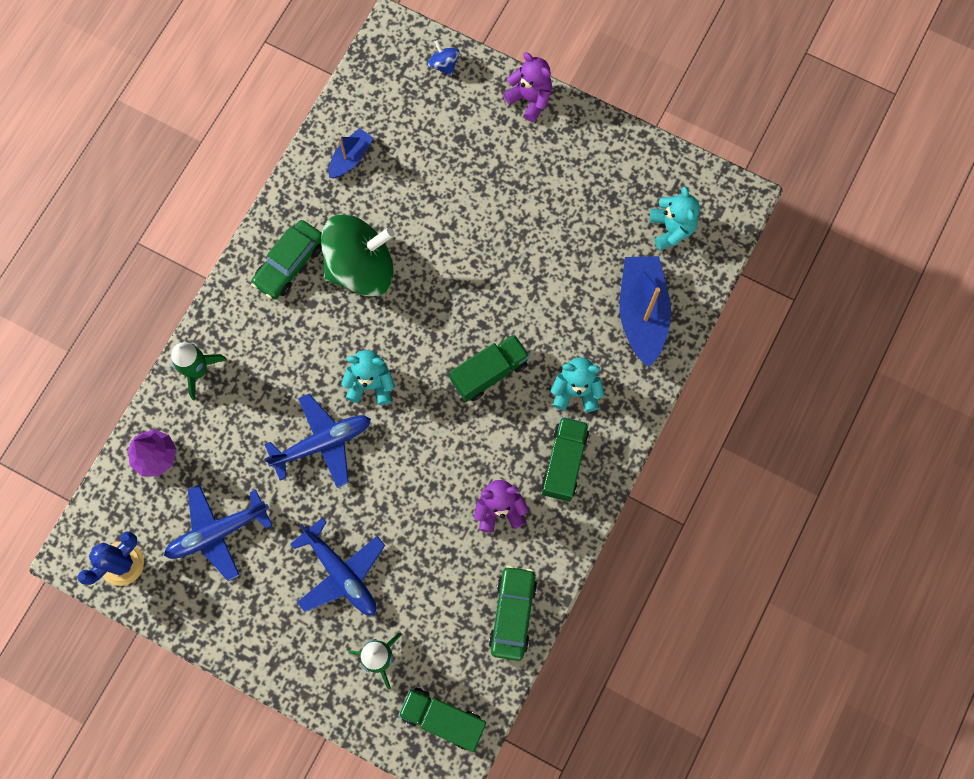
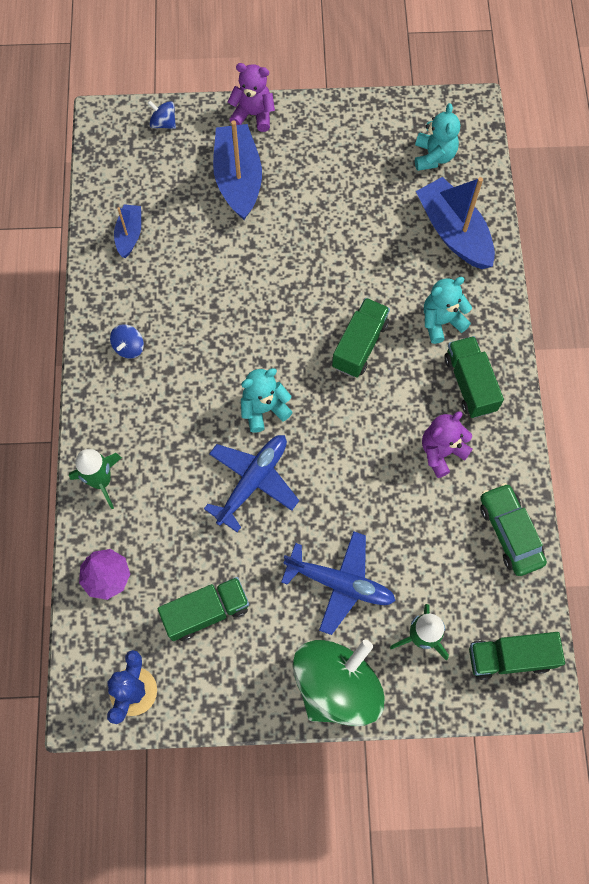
camera: 30 degrees left, 5 degrees down
blue plane [164,484,272,581] -> green truck [157,577,249,641]
green car [251,220,322,299] -> blue spinning top [110,324,144,359]
green spinning top [321,215,395,297] -> green spinning top moved to [293,640,385,726]
turquoise teddy bear [650,186,700,251] -> turquoise teddy bear turned 45 degrees clockwise [415,103,460,171]
none -> blue boat [213,120,262,220]

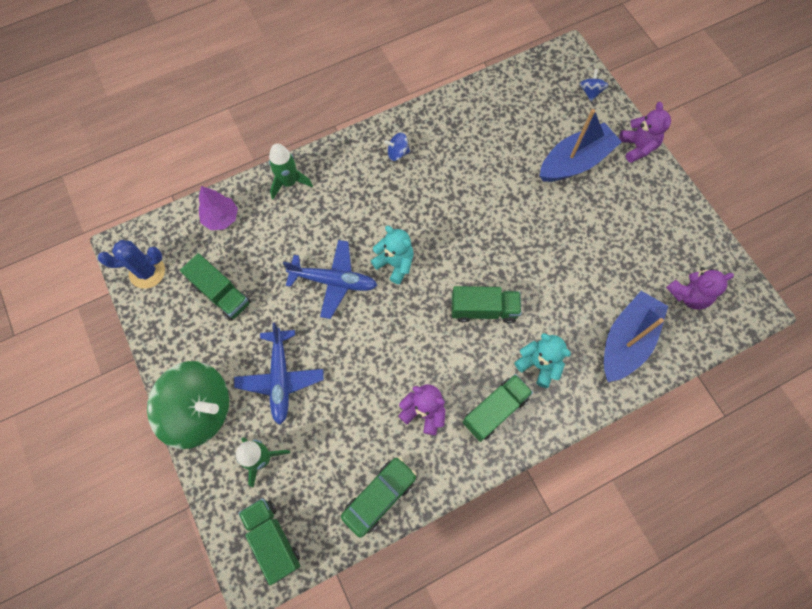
camera: 65 degrees right, 0 degrees up
blue boat [114,204,141,258] -> none
turquoise teddy bear [415,103,460,171] -> purple teddy bear [666,267,734,310]

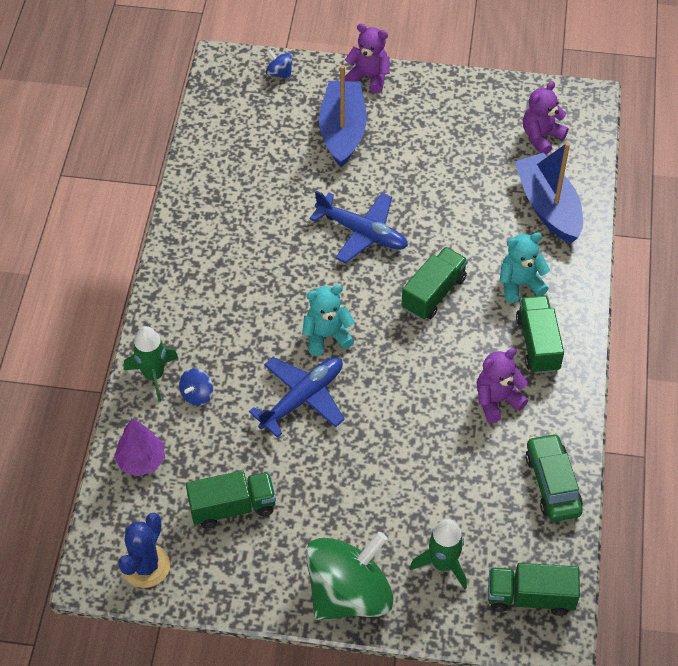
camera: 55 degrees left, 15 degrees down
blue plane [234,323,324,425] -> blue plane moved to [310,191,408,263]
blue spinning top [384,133,410,161] -> blue spinning top moved to [179,368,213,406]
purple teddy bear [666,267,734,310] -> purple teddy bear turned 150 degrees counterclockwise [523,81,568,155]

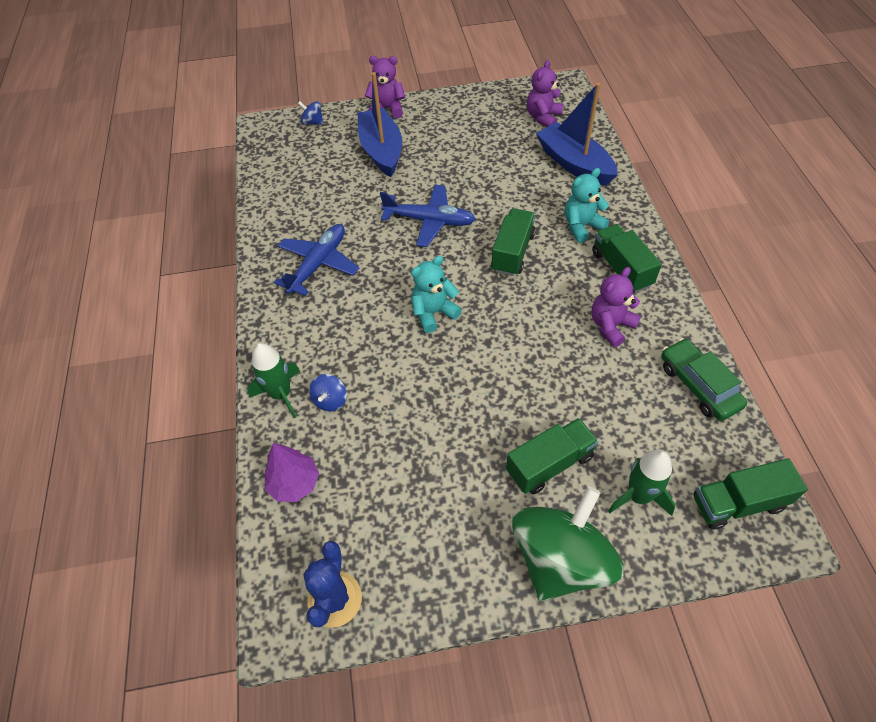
camera: 15 degrees left, 0 degrees up
green truck [186,471,276,528] -> green truck moved to [506,418,599,494]
blue plane [249,357,345,438] -> blue plane moved to [274,224,359,296]

